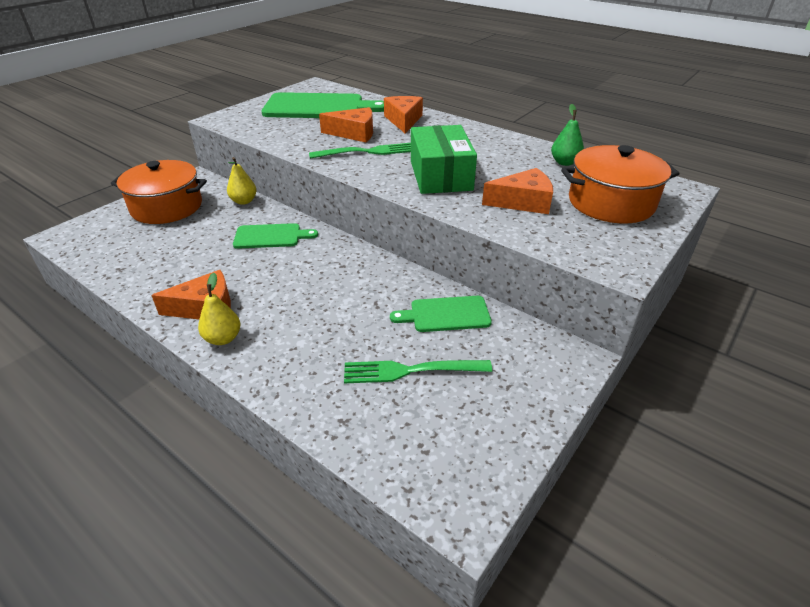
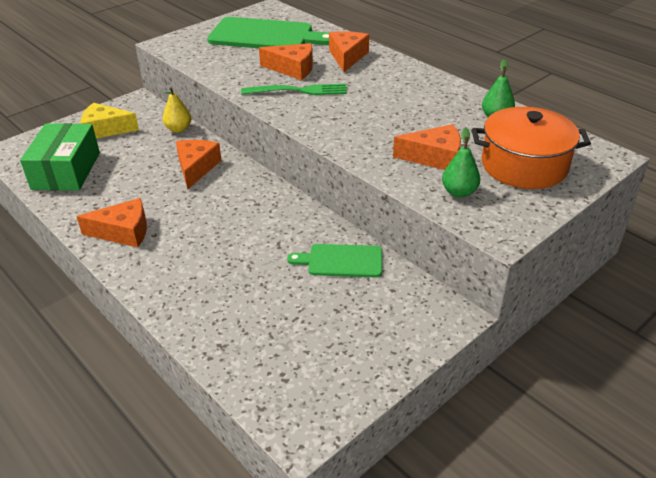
camera: 10 degrees right, 0 degrees up
orange pot [111,160,207,224] -> yellow cheese [81,103,139,138]
yellow pear [198,273,240,345] -> none
green cutting board [233,223,318,249] -> orange cheese [176,140,222,189]
green fork [344,360,492,383] -> none
green box [411,125,477,194] -> green box moved to [20,123,100,191]
none -> green pear [442,127,480,198]

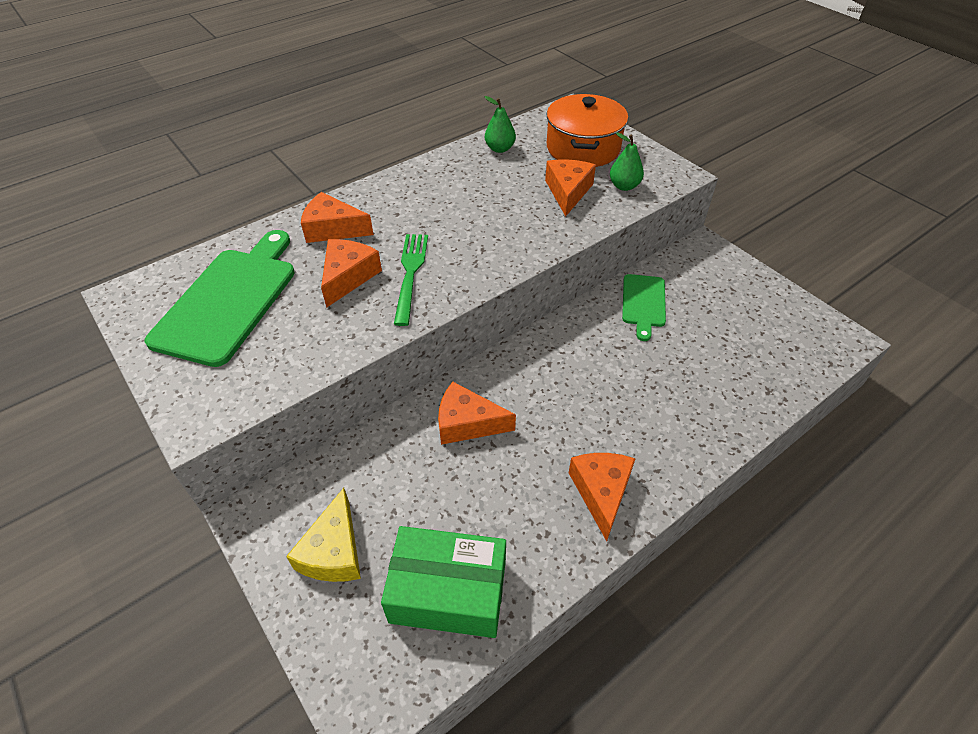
camera: 85 degrees left, 10 degrees up
yellow pear [163,87,191,133] -> none

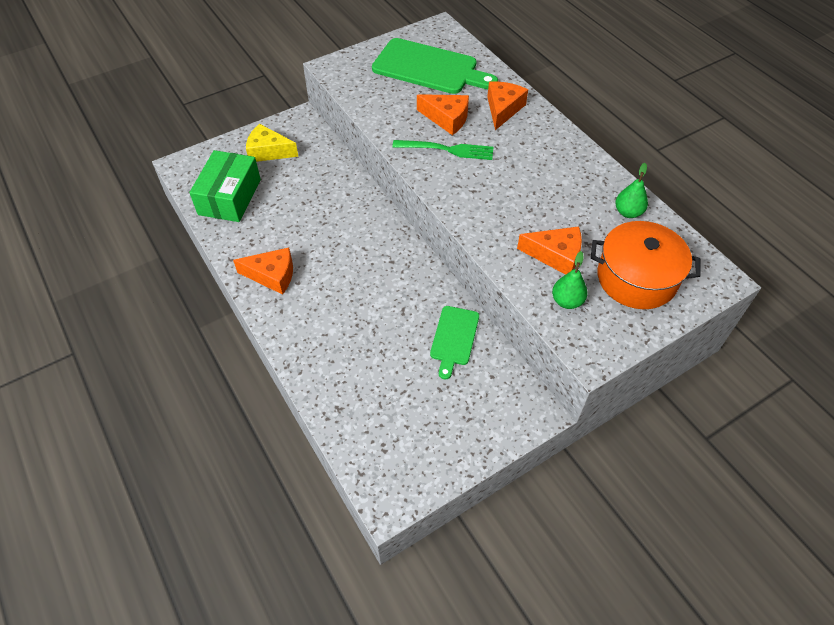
camera: 95 degrees right, 5 degrees up
orange cheese [438,382,516,445] -> none
green cutting board [622,274,666,341] -> green cutting board turned 90 degrees counterclockwise [430,306,479,379]

